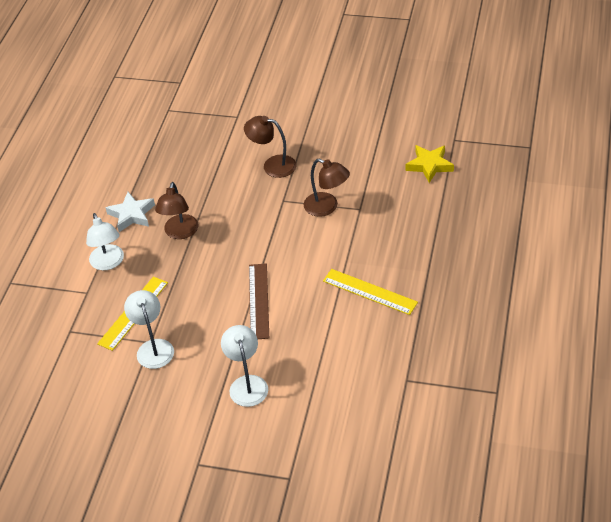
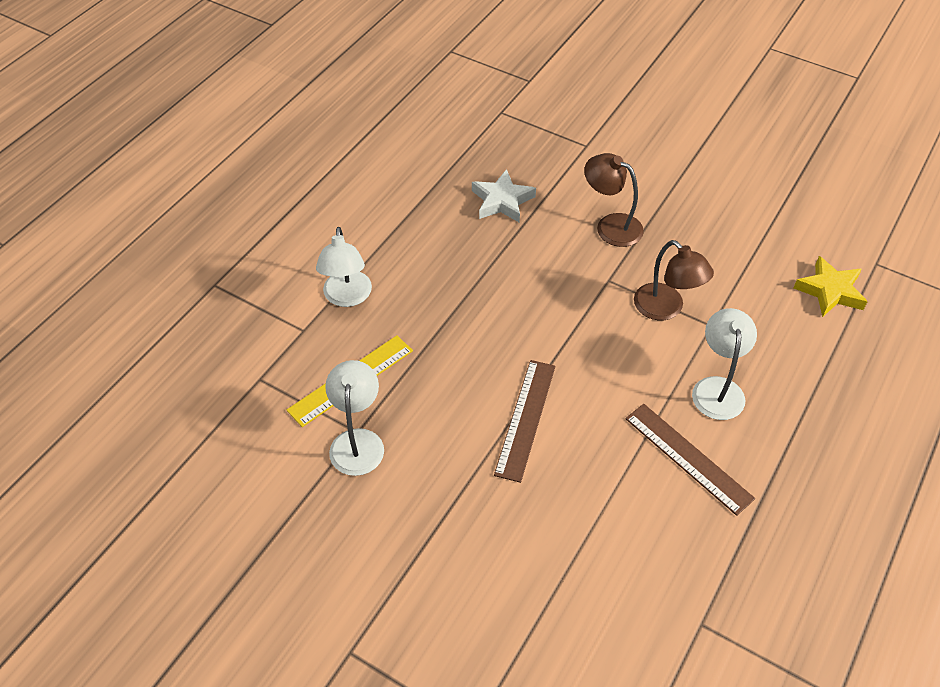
camera: 15 degrees right, 5 degrees up
white star [106,192,155,232] -> white star moved to [472,169,536,222]
brown lamp [155,182,198,239] -> none
white lamp [221,325,268,407] -> white lamp moved to [692,308,757,420]
yellow ruler [323,269,418,315] -> brown ruler [625,404,755,516]

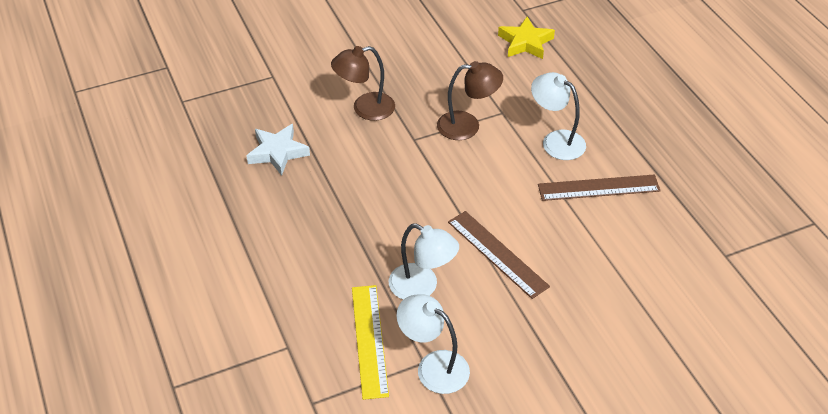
camera: 55 degrees left, 5 degrees down
white lamp [316,227,372,307] -> white lamp moved to [389,223,459,300]

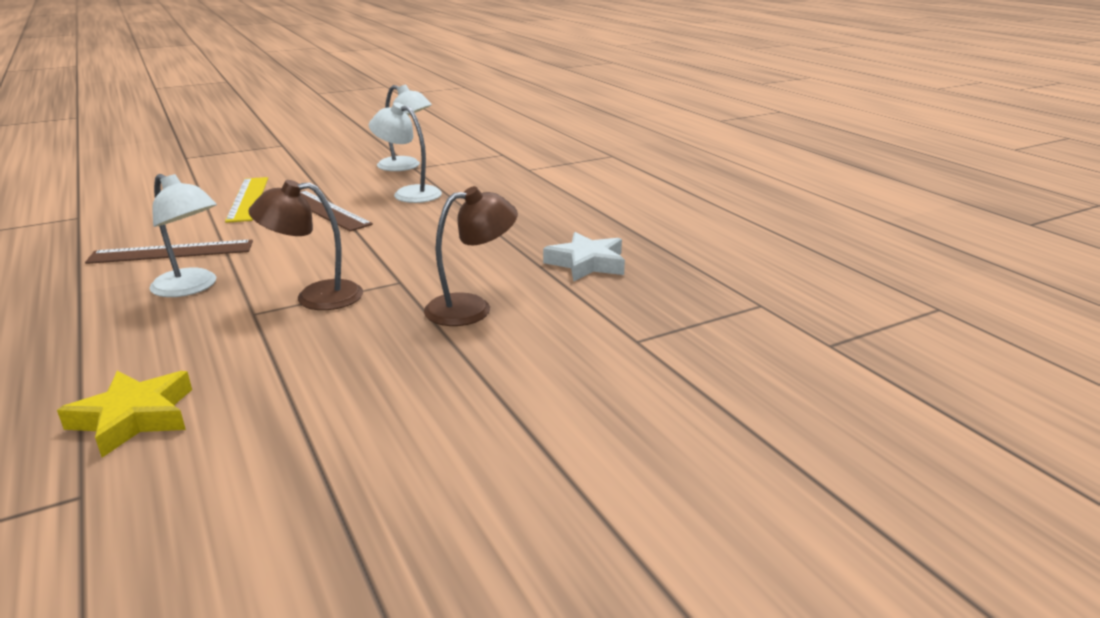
camera: 175 degrees right, 20 degrees down
yellow ruler [352,285,389,400] -> yellow ruler moved to [225,177,268,223]

